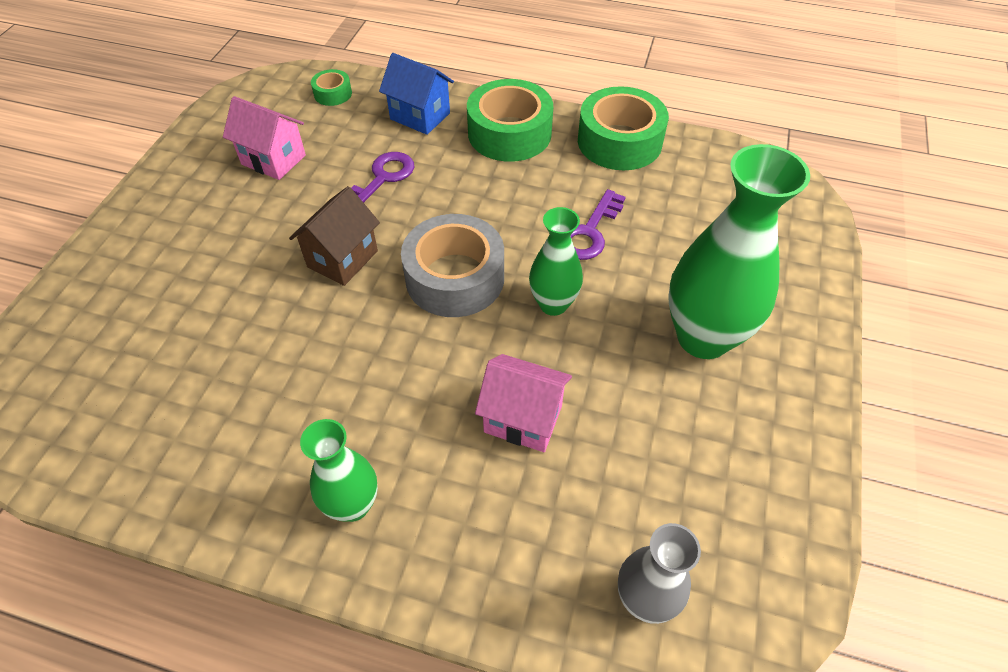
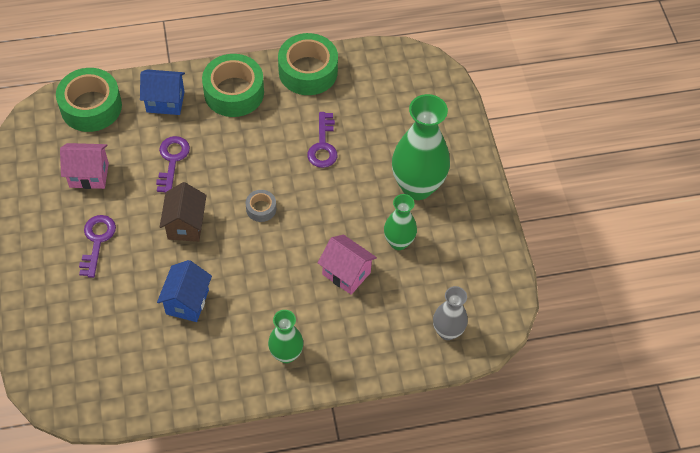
camera: 30 degrees left, 5 degrees up
green tape [311,69,352,106] -> green tape [56,68,122,132], size x2.11
grey tape [401,214,504,317] -> grey tape [246,190,276,222], size x0.47
pink house [475,354,572,452] -> pink house turned 45 degrees clockwise [318,235,377,295]
green vase [529,207,583,316] -> green vase moved to [384,194,417,250]
none -> purple key [79,215,116,278]
none -> blue house [157,260,212,322]

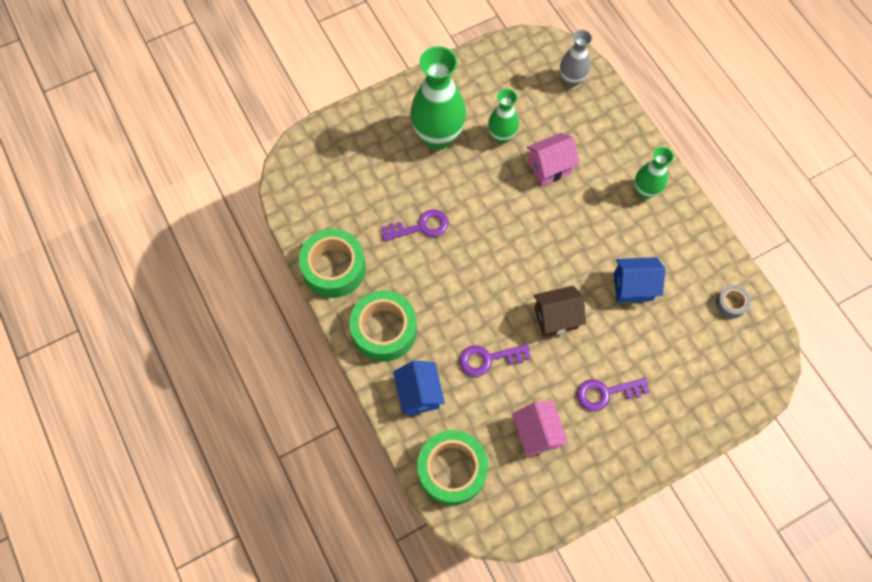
camera: 105 degrees left, 10 degrees up
grey tape [246,190,276,222] -> grey tape moved to [716,285,751,318]
pink house [318,235,377,295] -> pink house turned 45 degrees clockwise [527,133,580,186]

